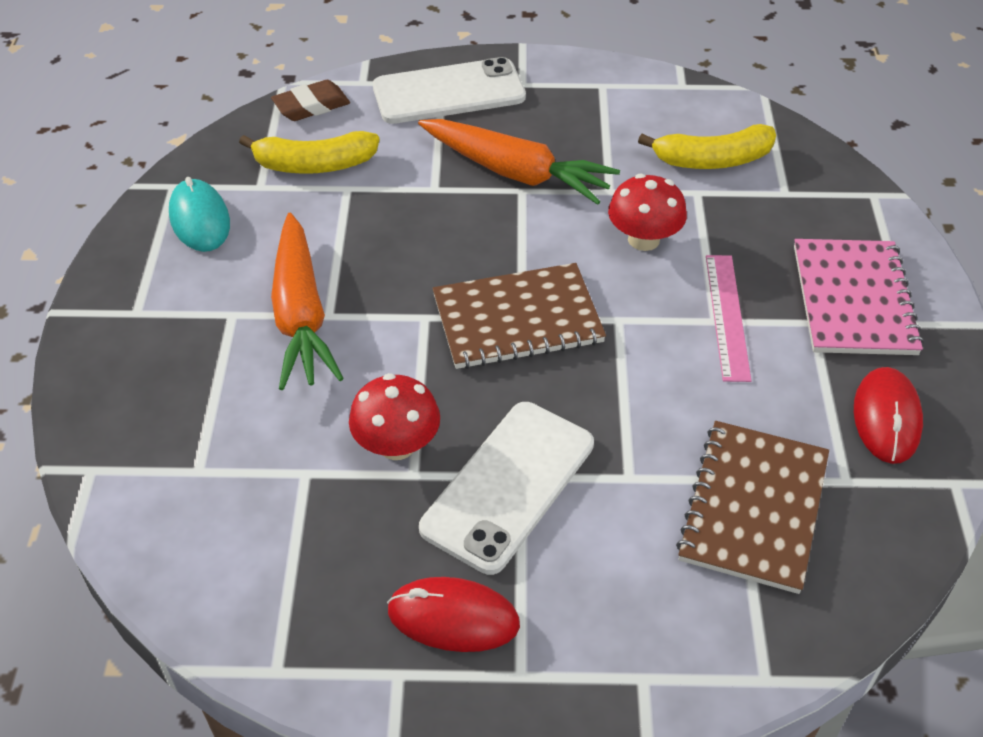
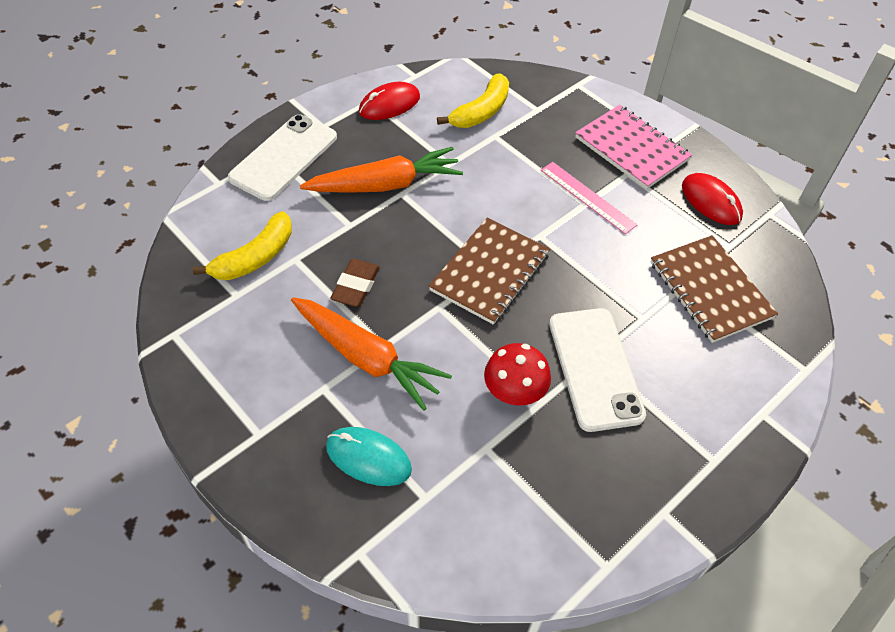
camera: 45 degrees left, 5 degrees up
turquoise mouse [169,177,230,252] -> turquoise mouse moved to [326,427,412,486]
brown eraser [271,80,350,121] -> brown eraser moved to [330,259,380,307]
red mouse [387,577,520,652] -> red mouse moved to [359,82,420,120]
red mushroom [608,174,687,251] -> none

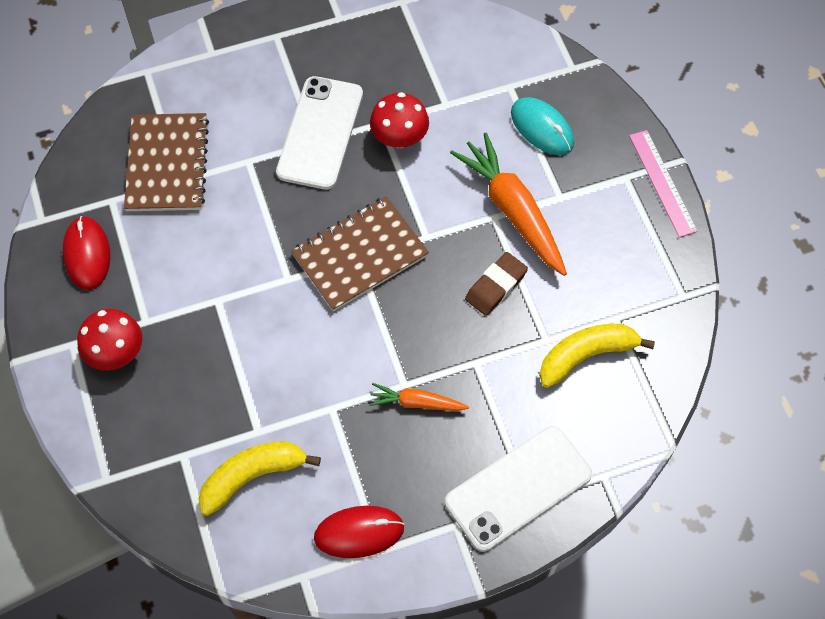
camera: 155 degrees left, 10 degrees up
orange carrot [300,147,463,193] -> orange carrot [369,383,469,411], size x0.52
pink ruler [541,162,637,234] -> pink ruler moved to [629,130,698,237]
pink notebook [575,105,692,190] -> red mushroom [77,309,142,371]

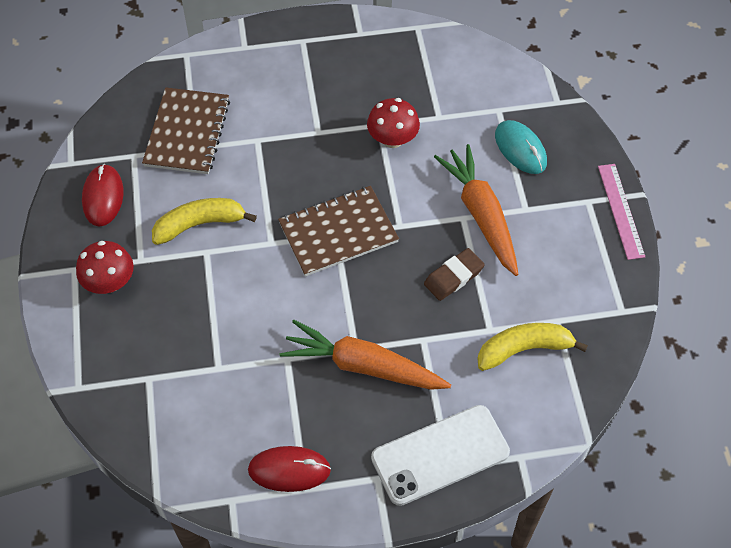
camera: 10 degrees right, 5 degrees down
yellow banana [198,441,321,516] -> yellow banana moved to [152,198,257,245]
white phone [276,76,363,190] -> none
orange carrot [369,383,469,411] -> orange carrot [280,320,451,390], size x1.91

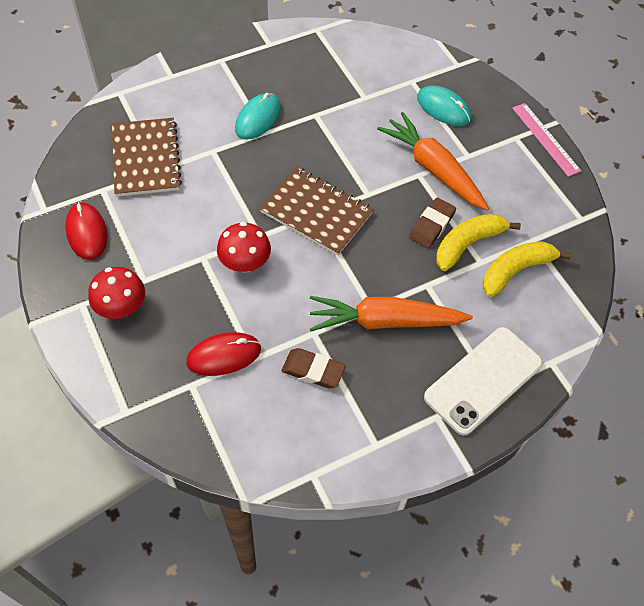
camera: 20 degrees left, 0 degrees up
yellow banana [152,198,257,245] -> yellow banana moved to [436,214,521,271]
red mouse [248,446,331,492] -> red mouse moved to [186,332,261,376]
brown notebook [278,186,399,276] -> brown notebook turned 75 degrees clockwise [259,167,374,256]
red mushroom [367,98,420,148] -> red mushroom moved to [217,222,271,273]
none -> turquoise mouse [235,93,281,139]
none -> brown eraser [282,348,346,388]

